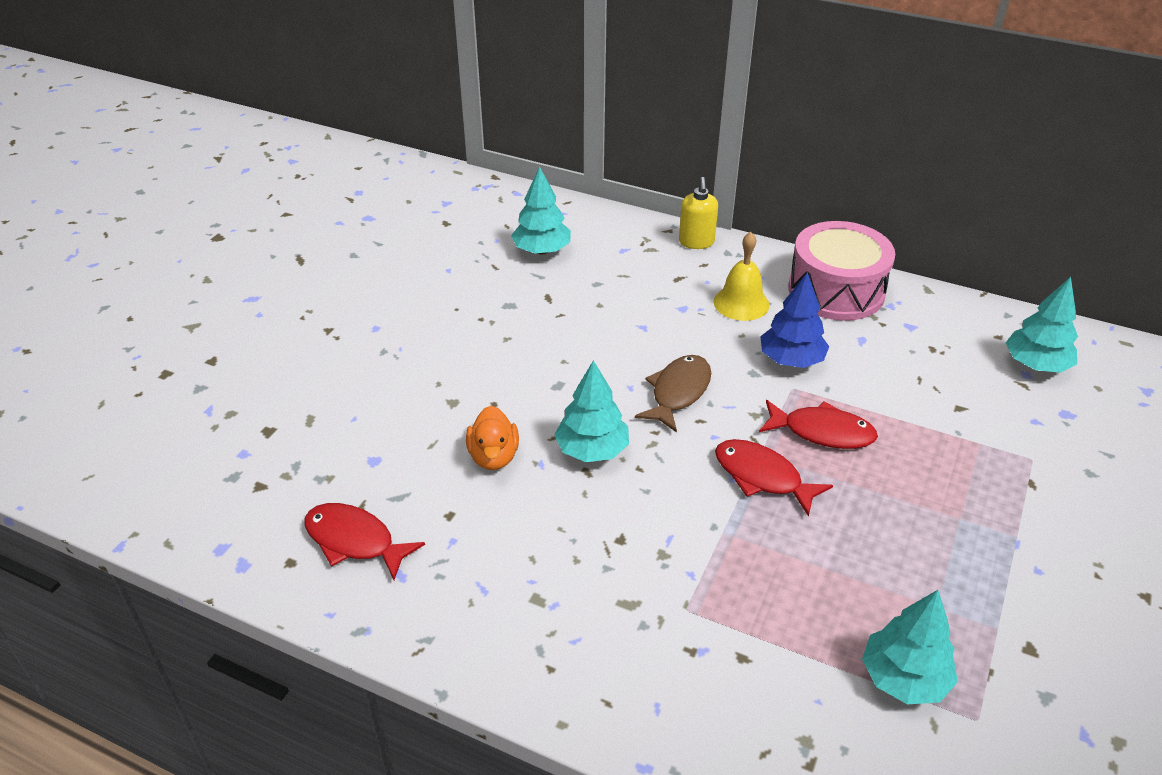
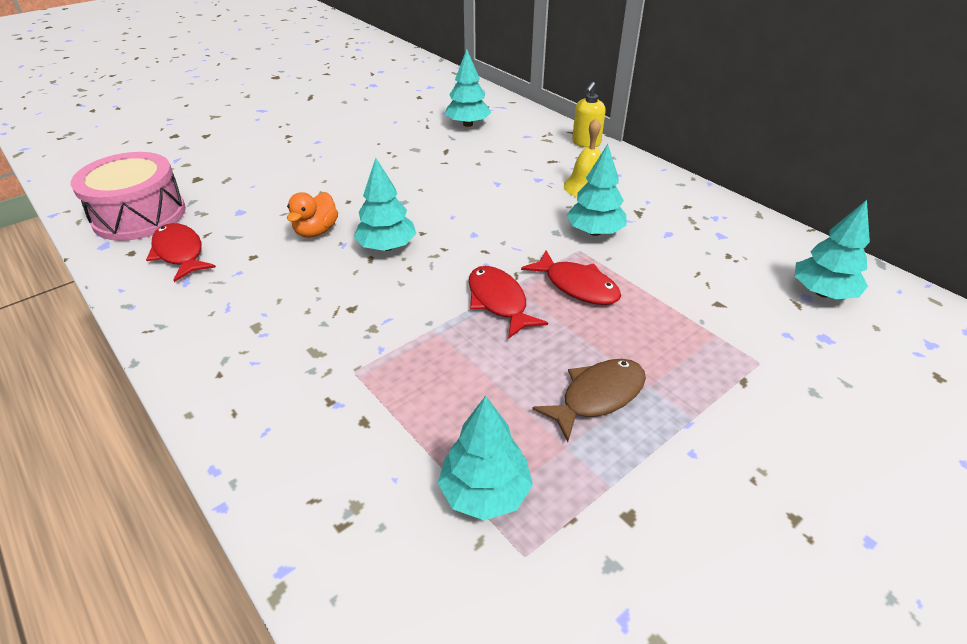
camera: 25 degrees right, 0 degrees up
brown fish [635,355,711,433] -> brown fish moved to [532,359,646,442]
blue tree [760,272,829,368] -> turquoise tree [567,144,627,236]
pink drum [788,221,895,321] -> pink drum moved to [71,152,186,241]

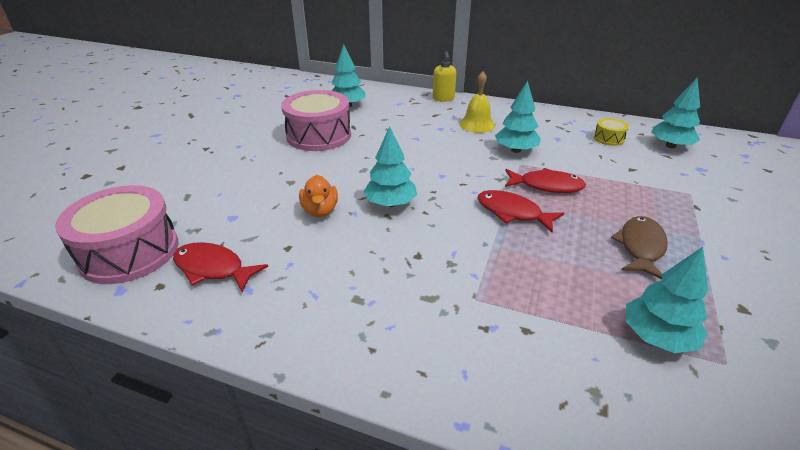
camera: 30 degrees left, 5 degrees down
none -> pink drum [281,90,351,151]
none -> yellow drum [594,118,629,146]

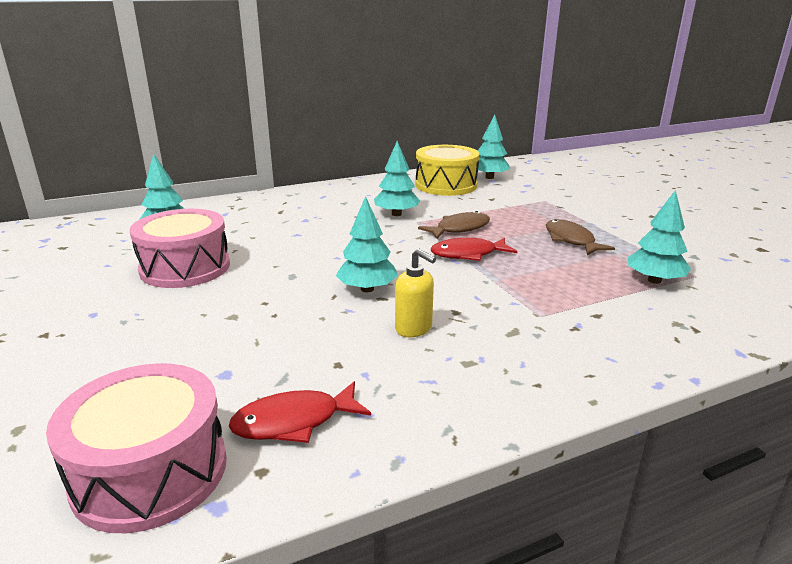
camera: 45 degrees left, 10 degrees down
orange duck [299,175,338,217] -> none
yellow soap dispenser [433,51,456,102] -> yellow soap dispenser moved to [395,249,436,337]
yellow bell [459,71,495,133] -> none
red fish [505,168,586,193] -> brown fish [418,211,490,239]
yellow drum [594,118,629,146] -> yellow drum [415,145,479,196], size x2.23

